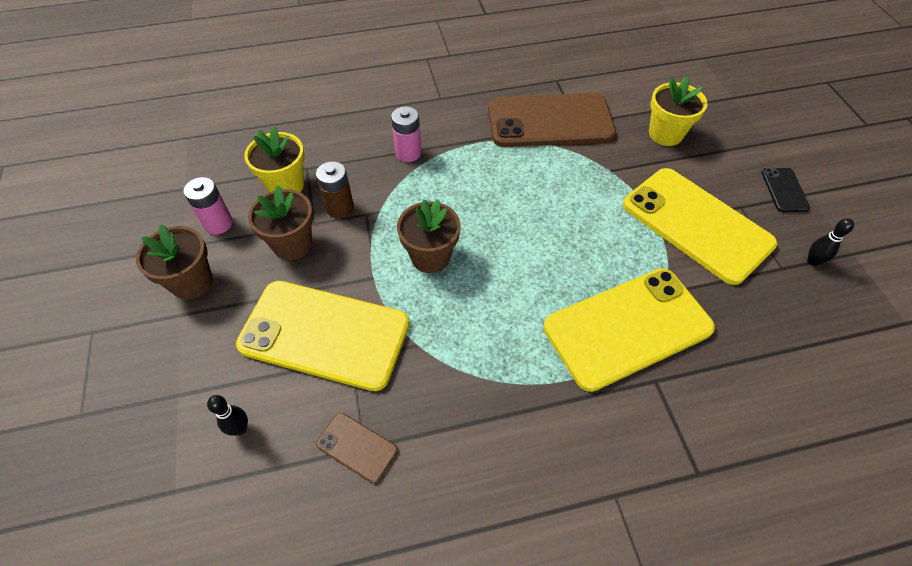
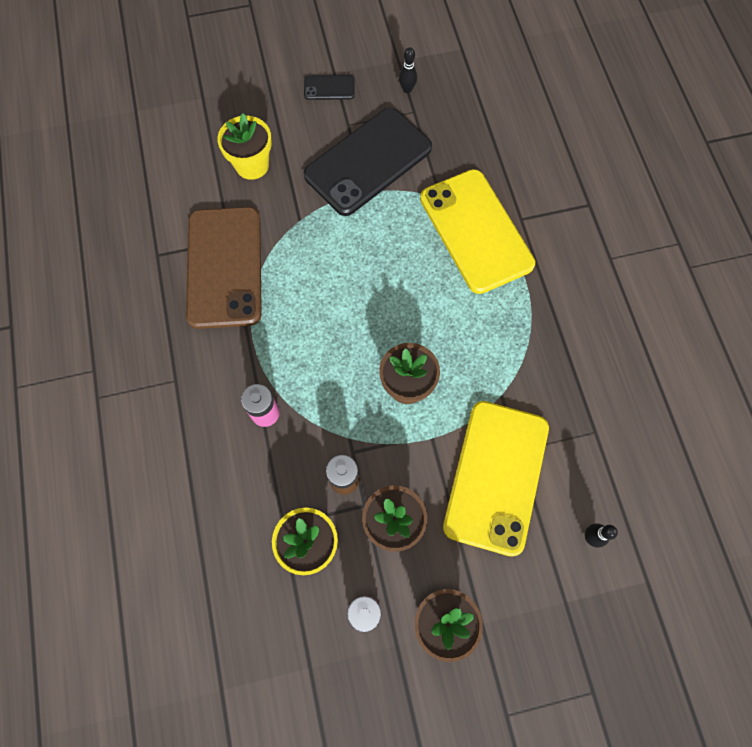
camera: 90 degrees left, 15 degrees up
brown phone [316,413,398,483] -> none
yellow phone [623,168,777,285] -> black phone [304,108,432,216]

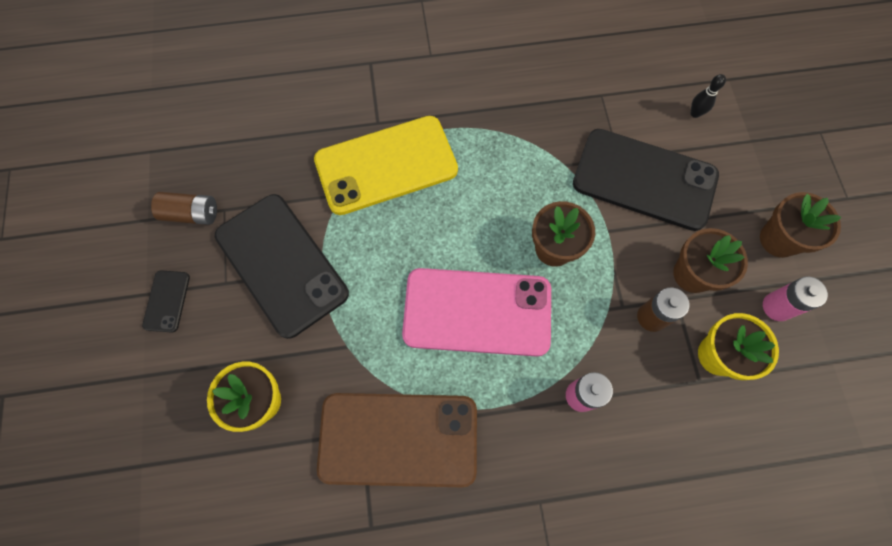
camera: 85 degrees left, 0 degrees up
black bowling pin [399,47,417,93] -> brown battery [151,192,217,225]
yellow phone [443,401,549,556] -> black phone [573,129,719,231]
none -> pink phone [402,268,551,357]

